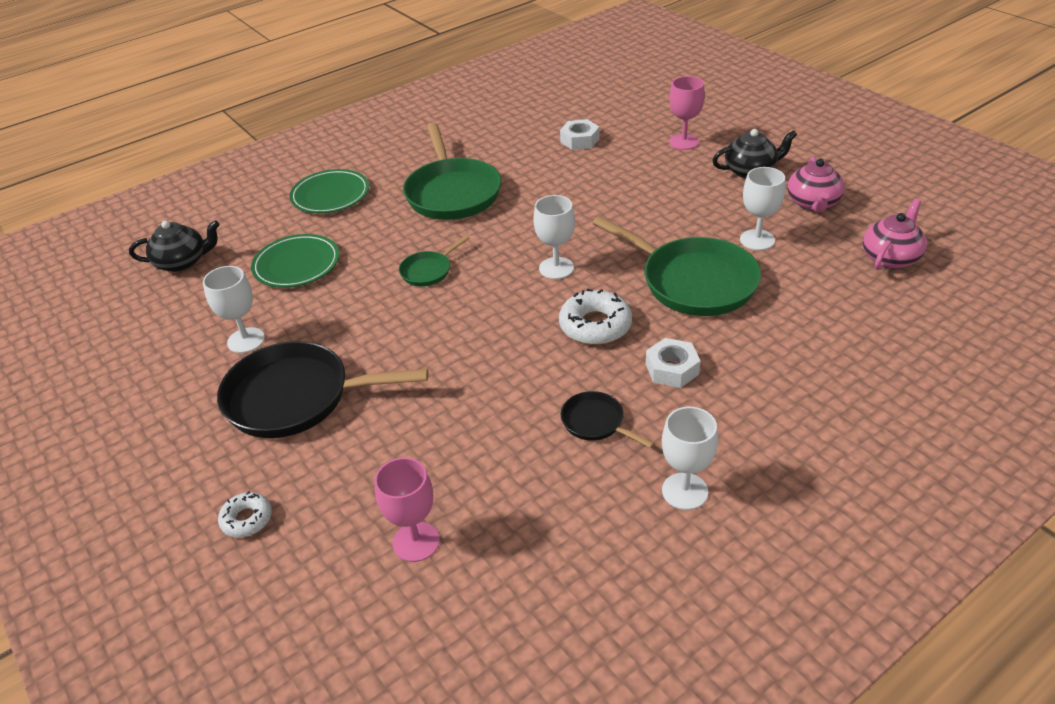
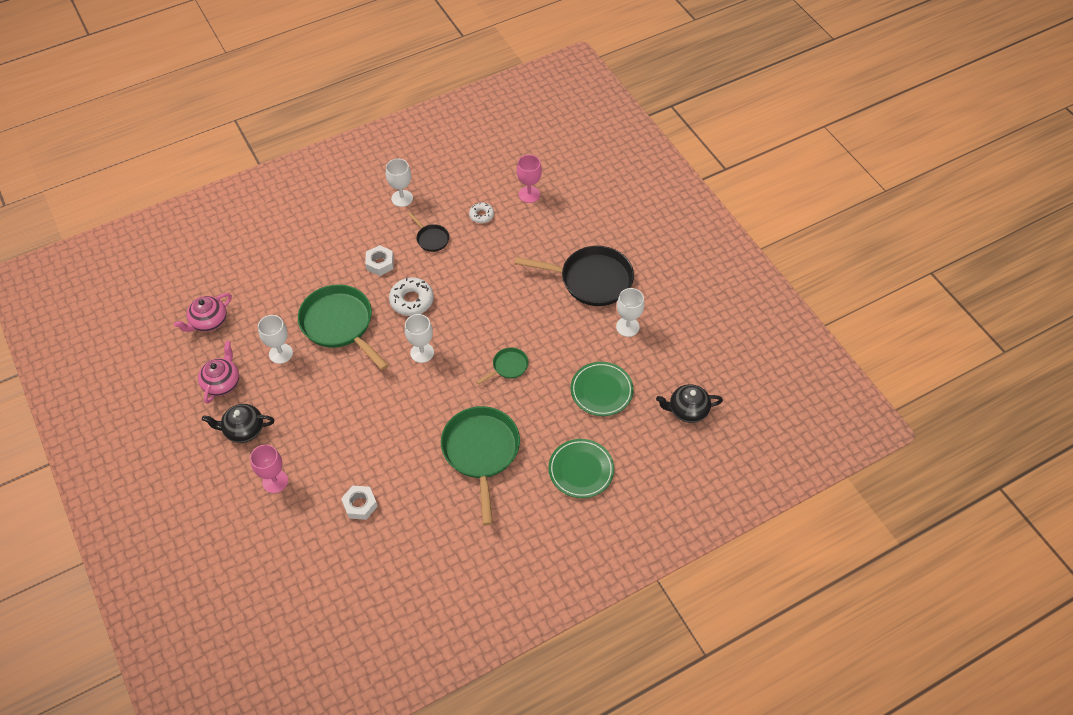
camera: 175 degrees left, 15 degrees up
white donut [218,491,272,538] -> white donut moved to [469,203,494,223]

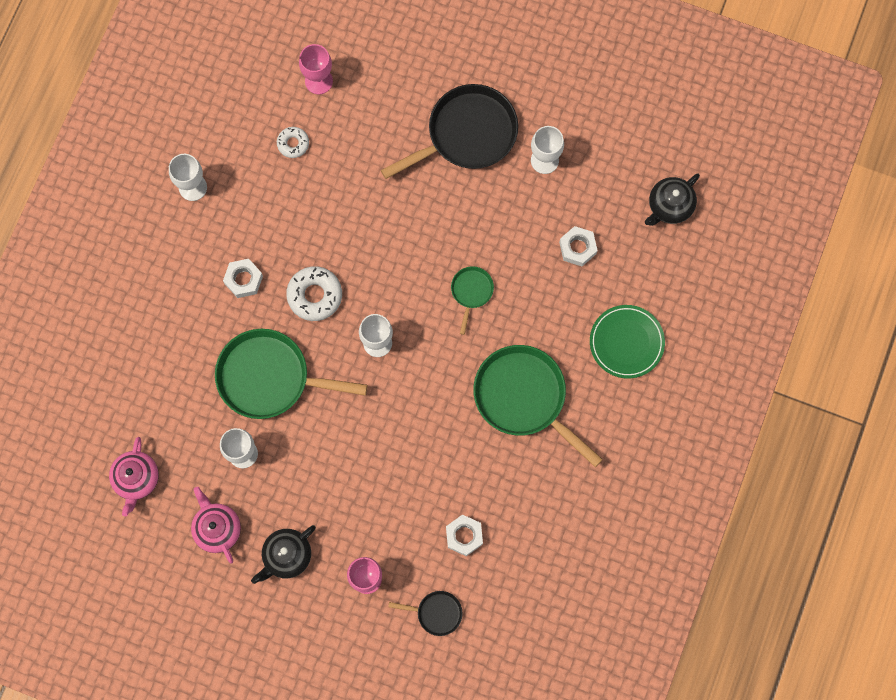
camera: 40 degrees left, 20 degrees up
black pan [408,212,449,252] -> black pan moved to [388,591,463,636]
green plate [571,362,634,416] -> white nut [559,226,598,266]

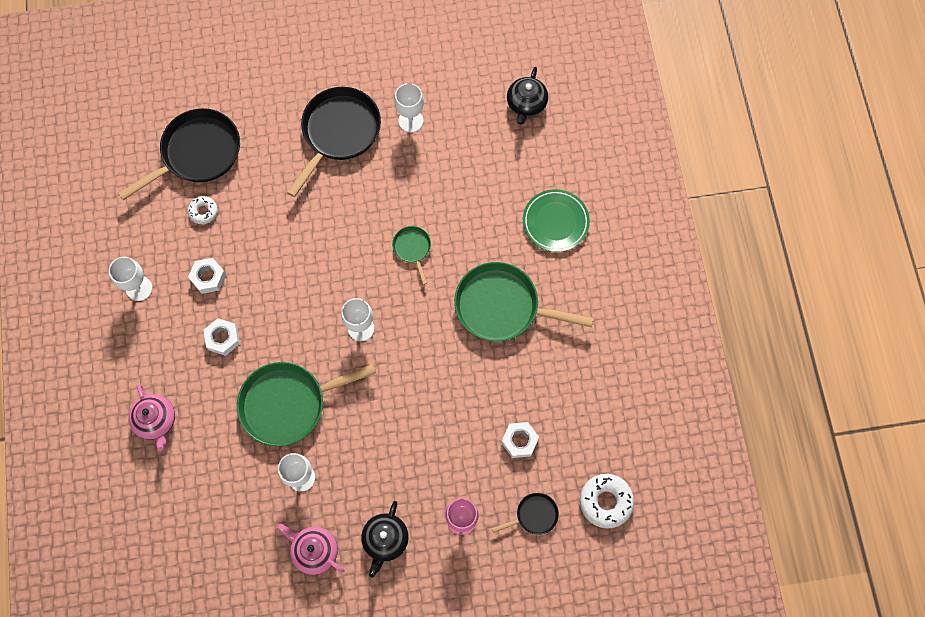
camera: 30 degrees left, 5 degrees down
pink teapot [109,437,159,517] -> pink teapot moved to [128,384,175,451]
white donut [286,266,342,321] -> white donut moved to [580,474,634,528]
pink goblet [299,44,333,94] -> black pan [118,108,240,201]
white nut [559,226,598,266] -> white nut moved to [188,258,226,294]

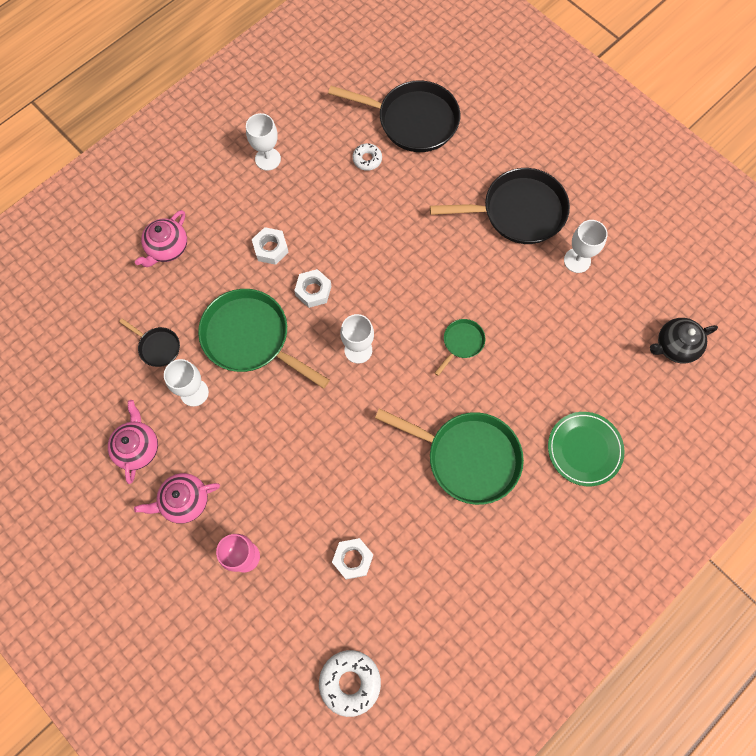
camera: 55 degrees right, 0 degrees up
white nut [188,258,226,294] -> white nut moved to [294,269,331,308]
black teapot [361,501,409,578] -> pink teapot [134,473,220,524]
green pan [454,262,593,342] -> green pan turned 135 degrees clockwise [375,408,524,505]
black pan [492,493,559,535] -> black pan moved to [119,318,180,367]

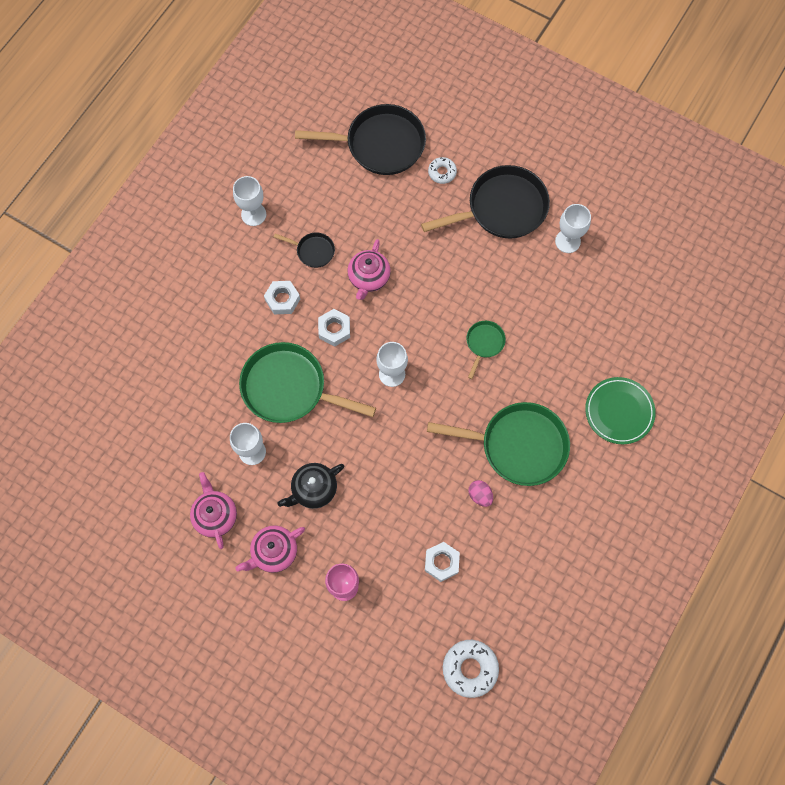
camera: 15 degrees left, 0 degrees up
black pan [119,318,180,367] -> black pan moved to [274,232,335,268]
pink teapot [135,210,187,267] -> pink teapot moved to [348,239,391,300]
white donut [352,143,382,171] -> white donut moved to [428,157,457,184]
black teapot [650,318,718,363] -> black teapot moved to [277,463,344,509]
none -> pink egg [468,480,493,507]

